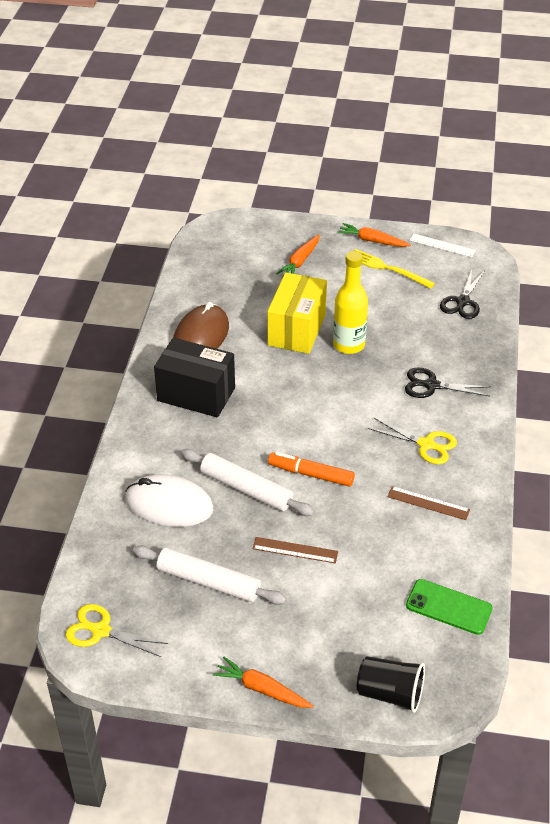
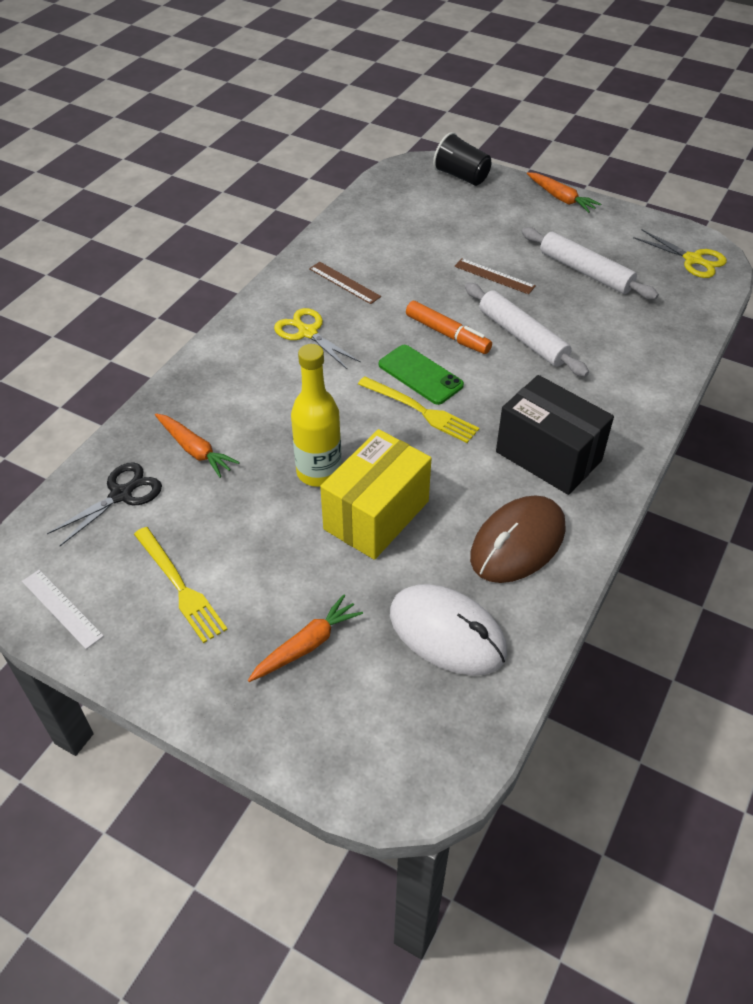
camera: 160 degrees left, 5 degrees up
white mouse [125,474,214,527] -> white mouse moved to [390,584,507,676]
orange carrot [337,223,411,247] -> orange carrot moved to [155,413,240,478]
black scissors [405,367,490,398] -> none
green phone [406,579,493,635] -> green phone moved to [379,345,464,405]
none -> yellow fork [358,376,479,443]

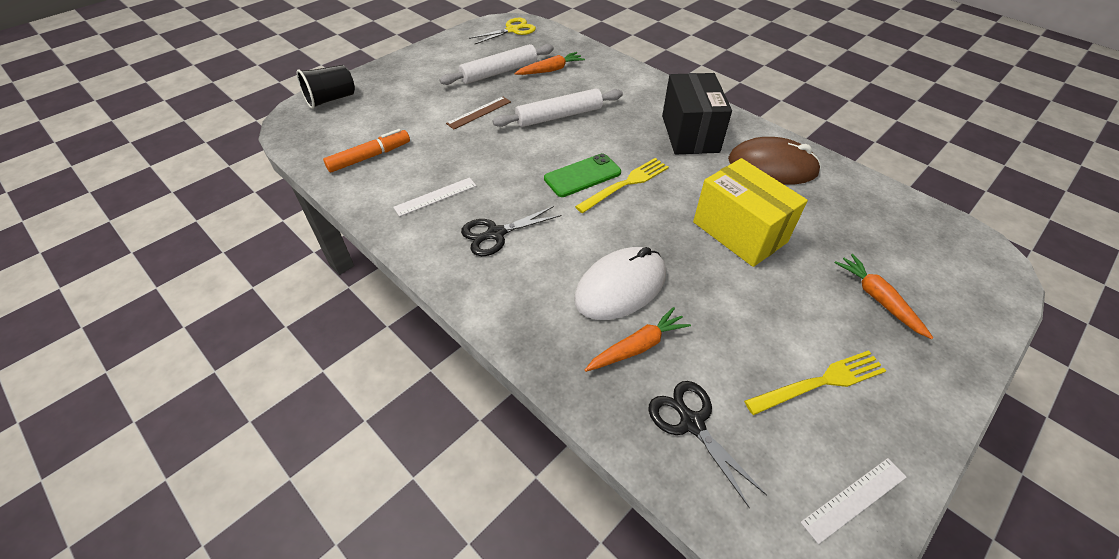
camera: 75 degrees left, 0 degrees up
yellow scissors [274,308,361,369] -> black scissors [461,206,562,256]
yellow bottle [291,344,342,487] -> none
brown ruler [309,262,381,304] -> white ruler [393,177,476,217]
white mouse [390,584,507,676] -> white mouse moved to [574,247,666,320]
orange marker [406,301,492,354] -> orange marker moved to [323,129,410,172]
brown mouse [470,495,566,583] -> brown mouse turned 45 degrees counterclockwise [728,137,821,184]
black box [496,375,614,495] -> black box turned 60 degrees counterclockwise [662,73,732,154]
orange carrot [527,172,601,213] -> orange carrot moved to [514,52,585,75]

